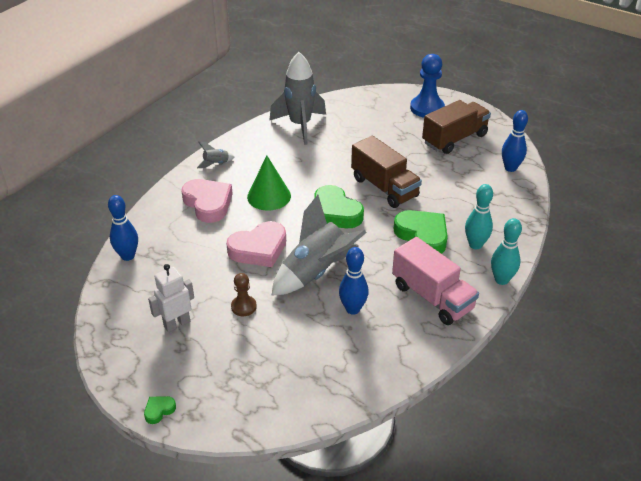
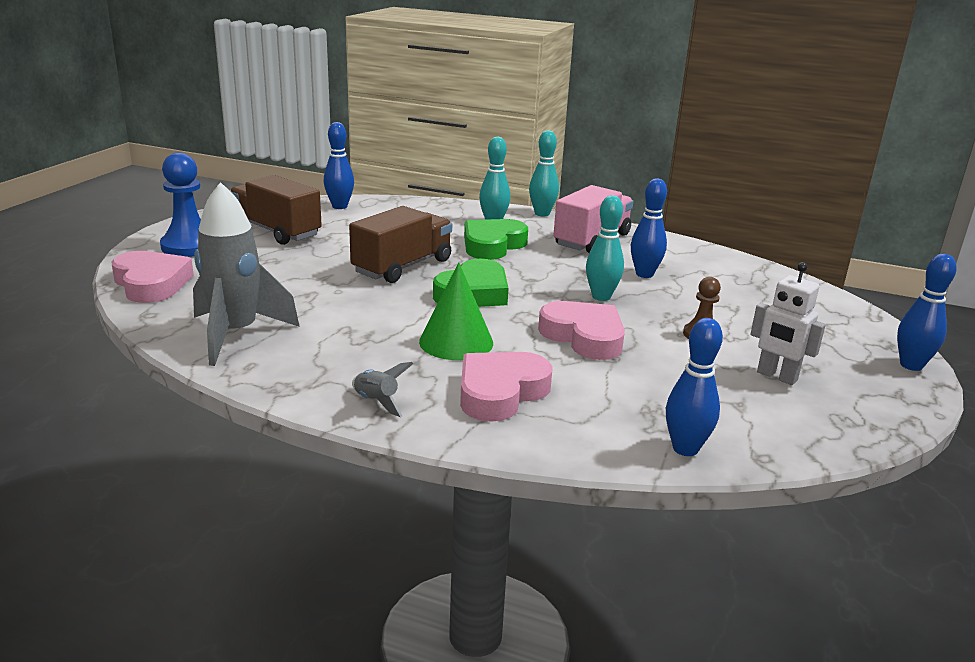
camera: 105 degrees left, 15 degrees down
green heart [144,396,176,424] -> blue bowling pin [897,254,957,371]
grey rocket [272,195,367,295] -> turquoise bowling pin [586,195,624,301]
none -> pink heart [112,251,194,303]

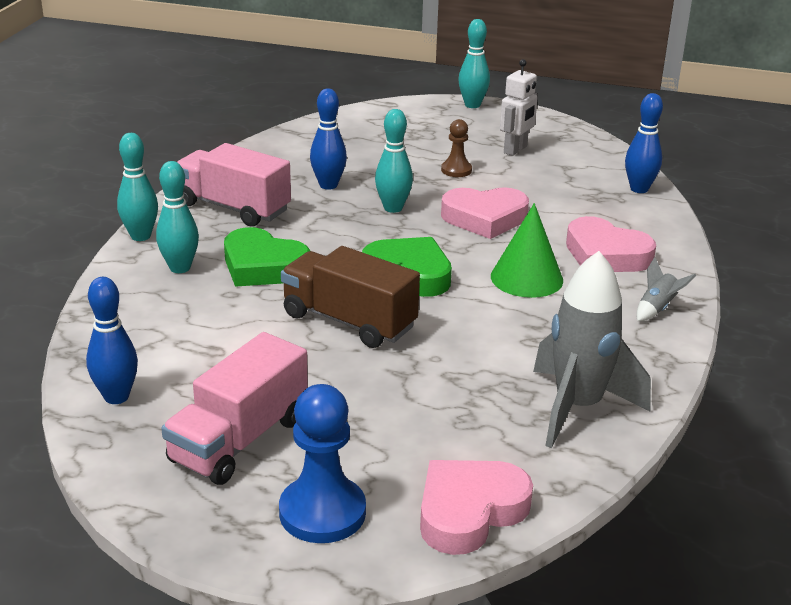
camera: 95 degrees left, 5 degrees up
brown truck [230,175,322,245] -> pink truck [161,332,308,485]
pink heart [538,301,625,360] -> pink heart turned 135 degrees counterclockwise [441,187,529,239]
blue bowling pin [897,254,957,371] -> turquoise bowling pin [458,19,490,108]

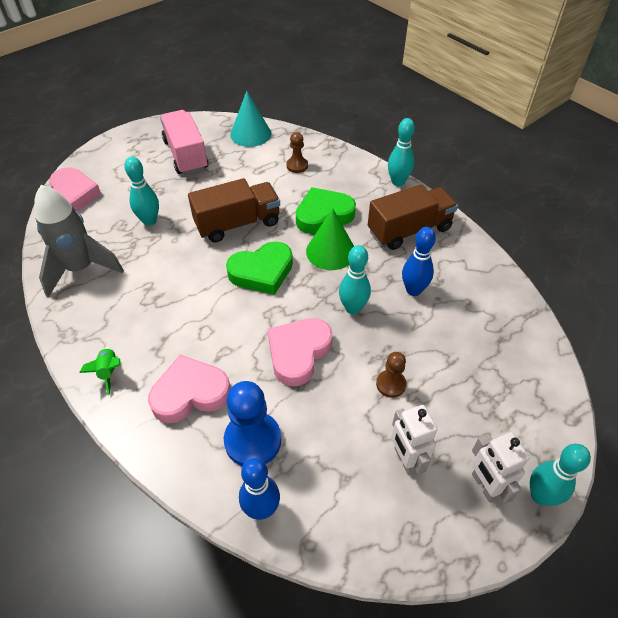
camera: 125 degrees right, 20 degrees up
blue bowling pin [86,277,138,404] -> turquoise cone [230,91,271,147]
turquoise bowling pin [156,161,199,273] -> turquoise bowling pin moved to [124,157,159,226]
pink truck [177,143,291,227] -> brown truck [368,184,458,250]
blue pawn [279,384,366,543] -> blue pawn moved to [224,381,281,466]
green cone [491,203,563,298] -> green cone moved to [306,208,354,270]
grey rocket [636,257,696,321] -> green rocket [79,347,121,395]
none -> brown pawn [286,132,308,173]
none -> white robot [472,432,530,503]

